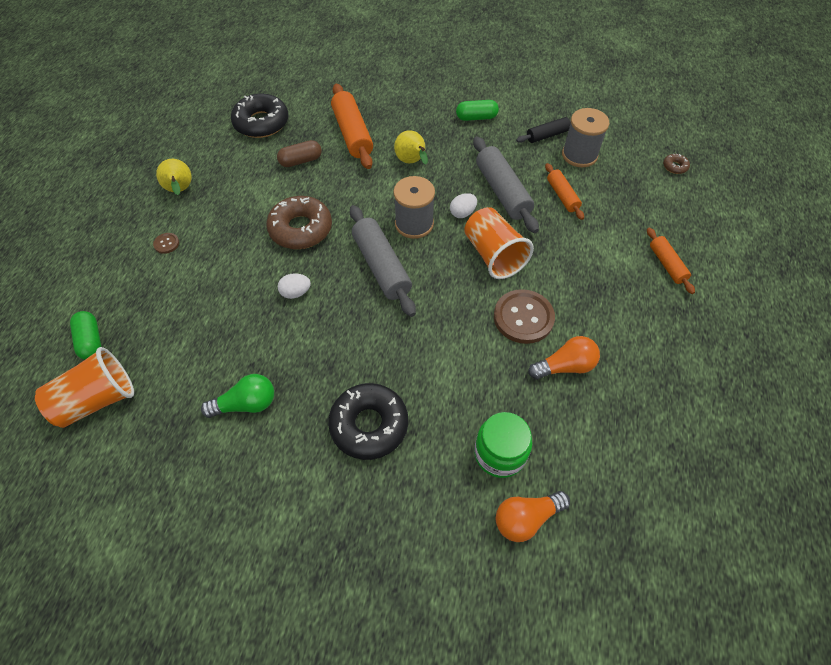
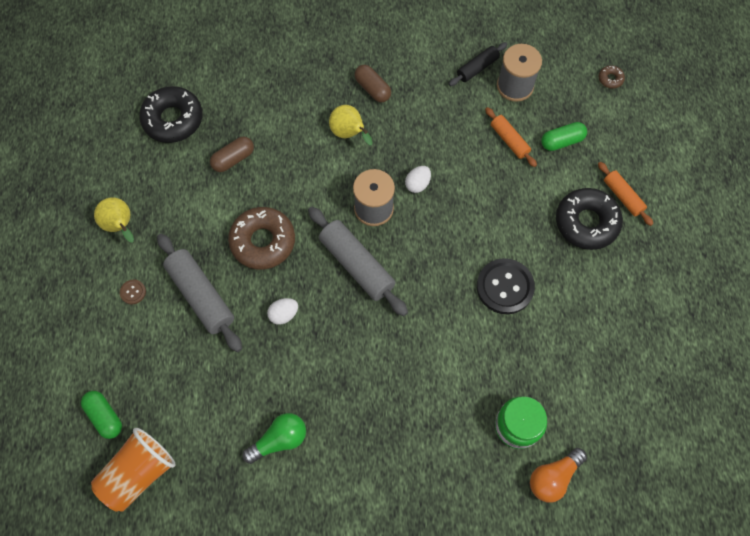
camera: 15 degrees left, 10 degrees up
black donut [328,383,408,460] -> black donut moved to [556,188,623,250]
orange rolling pin [331,84,373,169] -> none
green capsule [456,100,499,121] -> green capsule moved to [541,122,587,151]
orange cup [464,207,534,279] -> none
grey rolling pin [473,137,539,233] -> grey rolling pin moved to [157,233,242,352]
brown button [494,289,555,344] -> black button [477,258,535,314]
orange light bulb [529,336,600,379] -> none
none -> brown capsule [355,65,391,102]

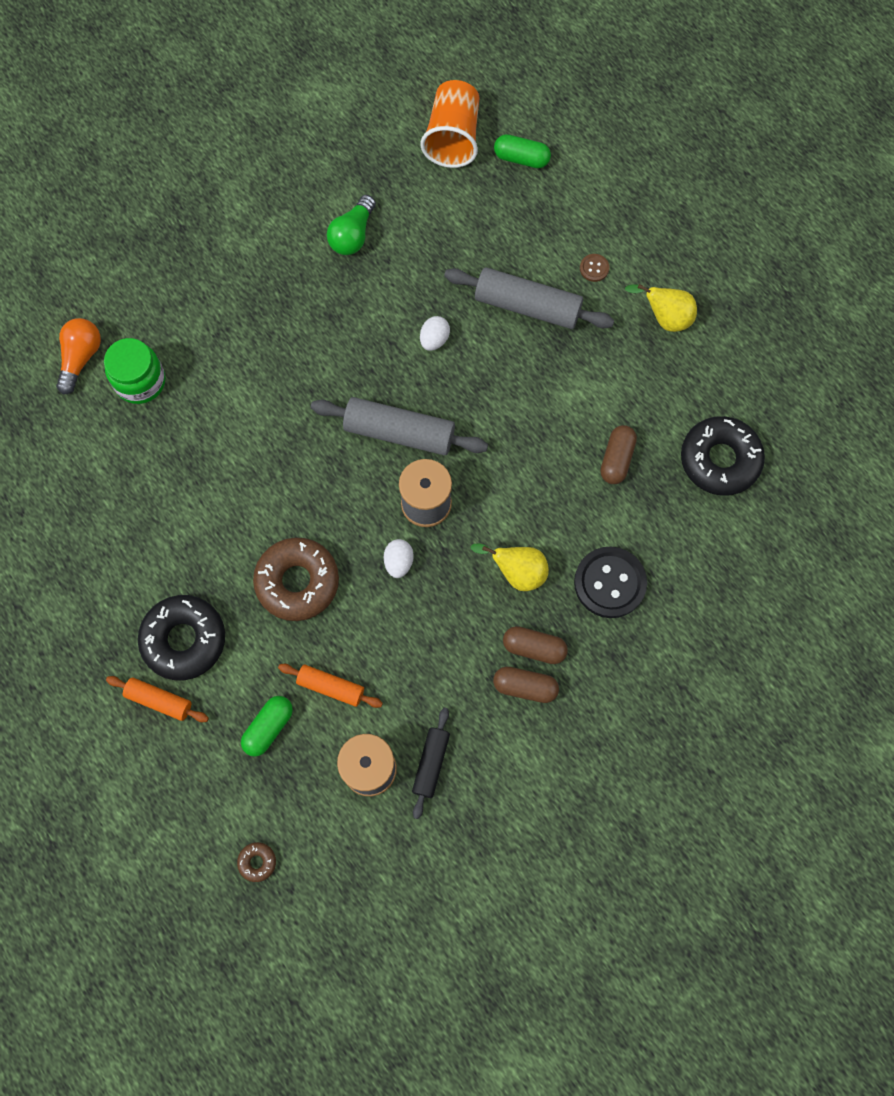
camera: 145 degrees right, 5 degrees up
brown donut [228,207,295,269] -> brown donut moved to [253,537,339,621]
black button [477,258,535,314] -> black button moved to [574,547,647,618]
none -> brown capsule [493,667,559,703]

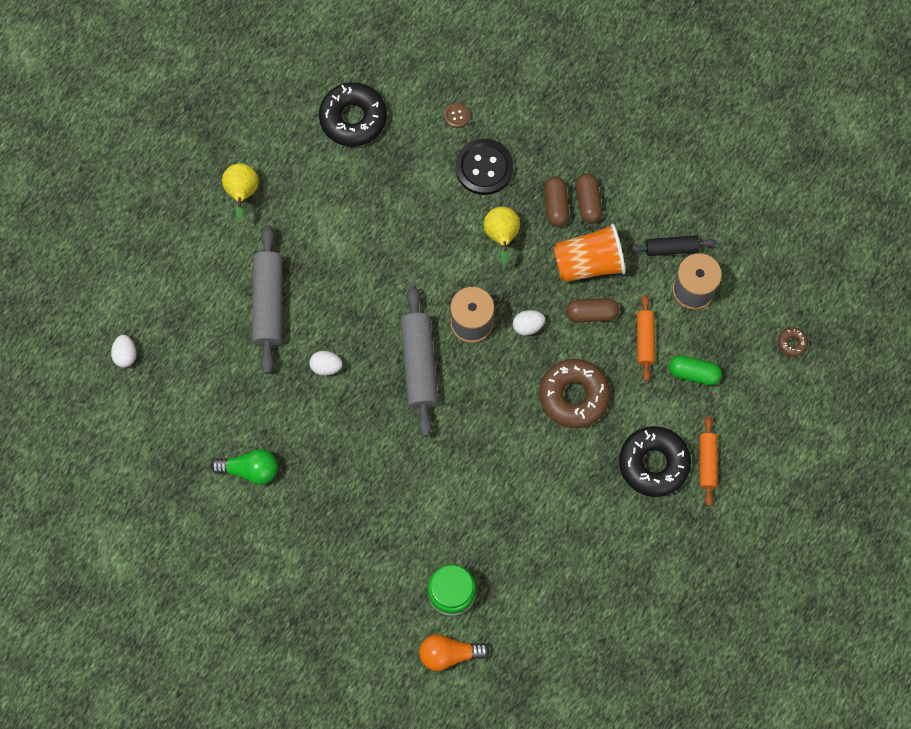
camera: 110 degrees left, 0 degrees up
orange cup [421,80,480,168] -> orange cup moved to [553,223,626,282]
green capsule [494,134,551,168] -> white egg [111,335,136,368]
brown button [580,254,610,282] -> brown button moved to [444,103,470,128]
brown capsule [601,425,637,484] -> brown capsule moved to [566,298,619,322]

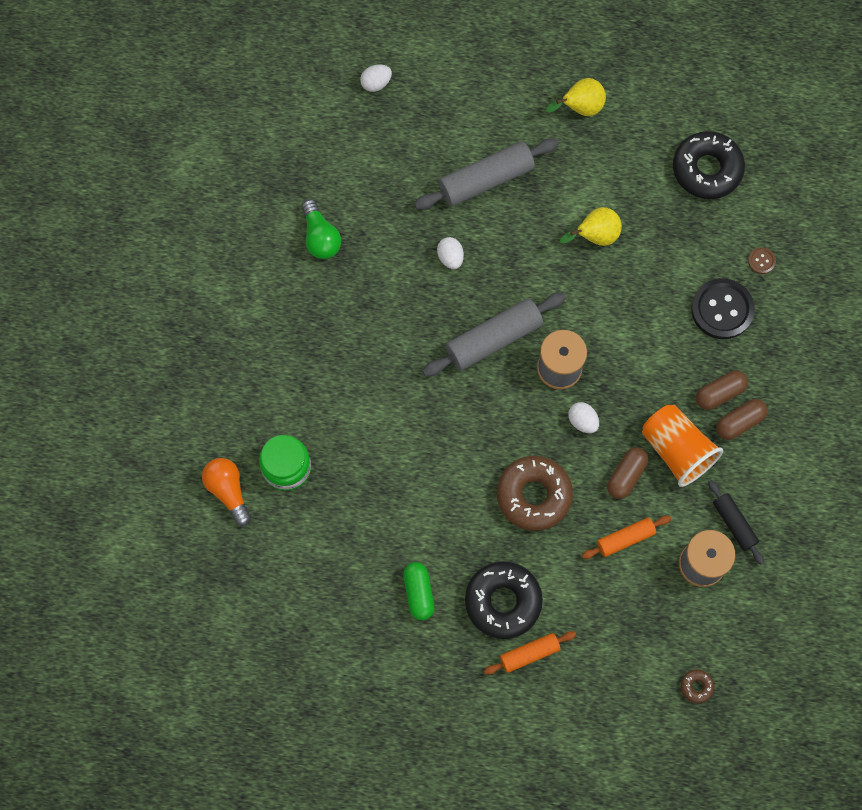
camera: 65 degrees right, 0 degrees up
yellow pear [483,207,520,265] -> yellow pear moved to [560,207,622,246]
brown capsule [566,298,619,322] -> brown capsule turned 60 degrees clockwise [607,447,648,499]
green capsule [669,355,722,386] -> green capsule moved to [403,562,434,620]

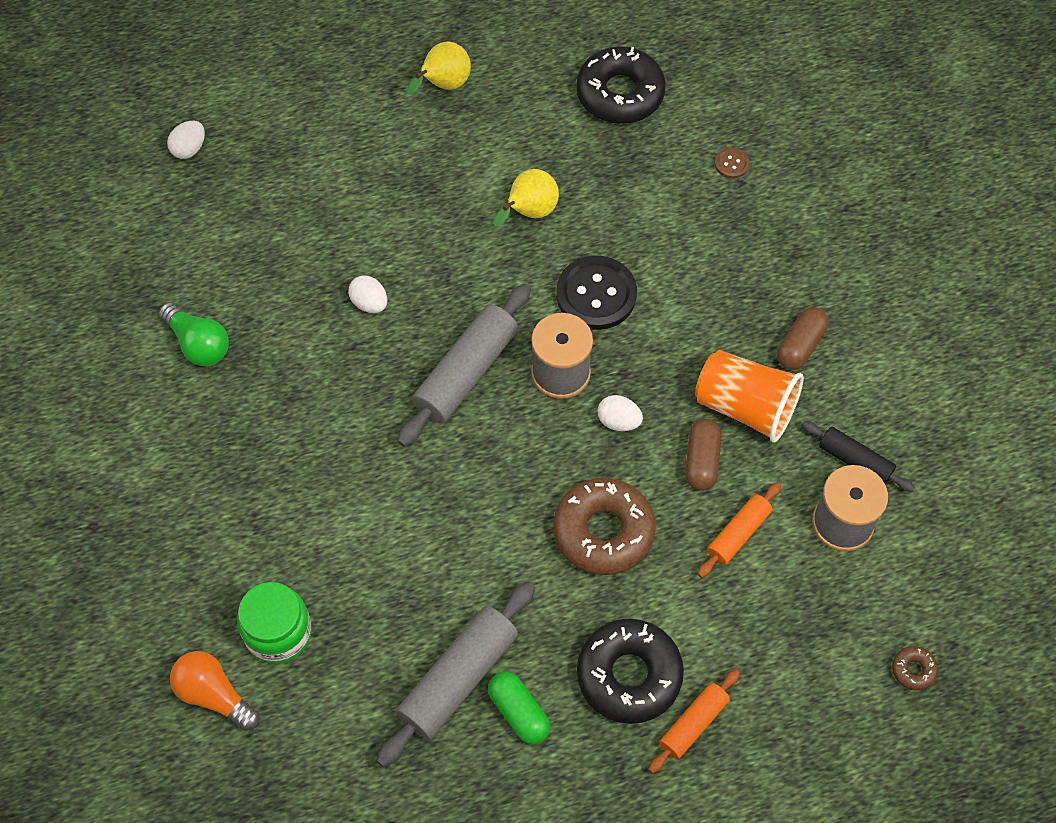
camera: 25 degrees left, 10 degrees down
grey rolling pin [414,138,559,210] -> grey rolling pin moved to [376,582,535,767]
black button [691,278,755,339] -> black button moved to [556,255,637,330]
brown capsule [696,371,748,410] -> none

